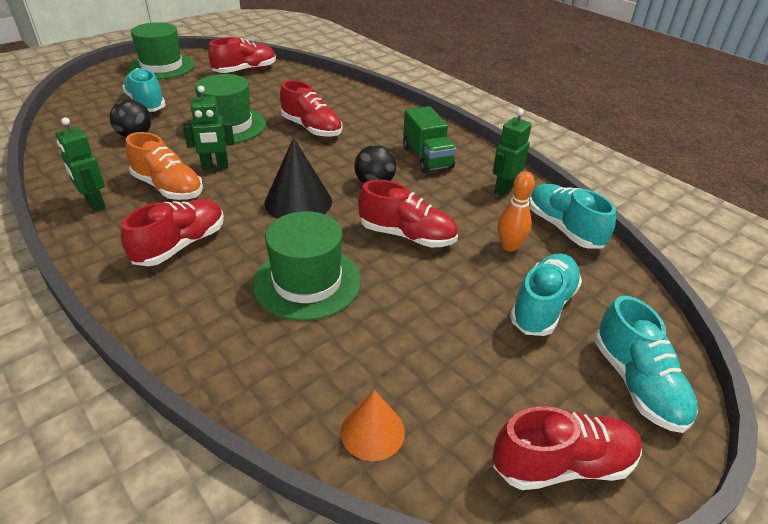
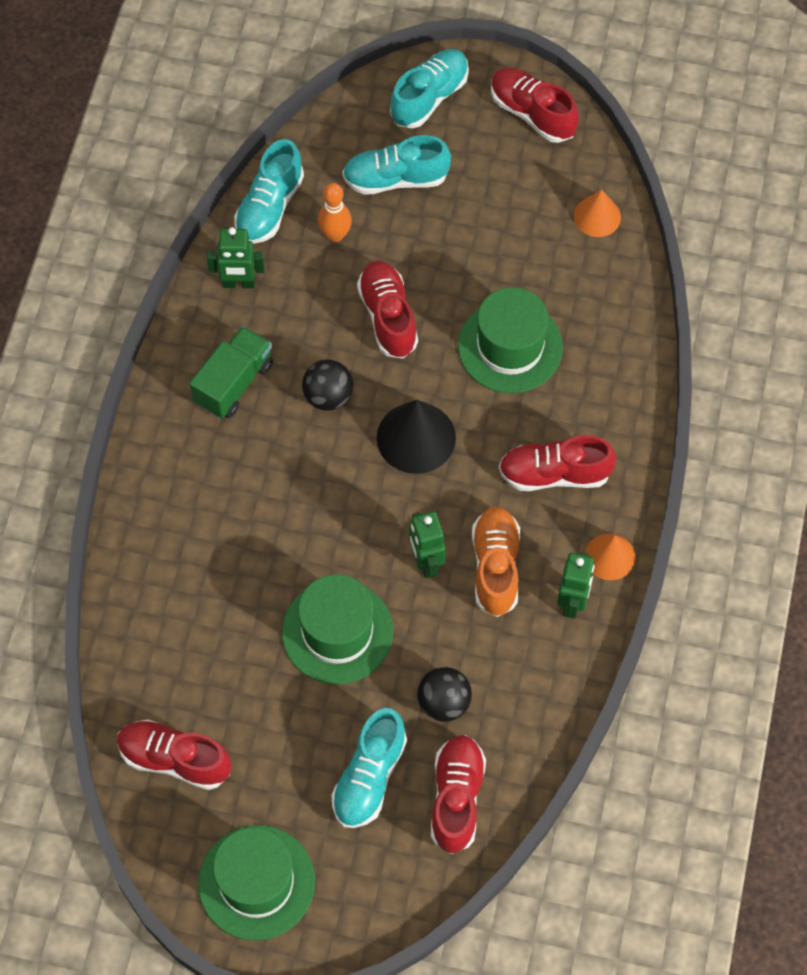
camera: 125 degrees left, 25 degrees up
green robot [183,86,234,170] -> green robot turned 150 degrees counterclockwise [409,511,446,578]
red shoe [280,80,342,137] -> red shoe moved to [431,735,486,854]
none -> orange cone [585,533,636,580]

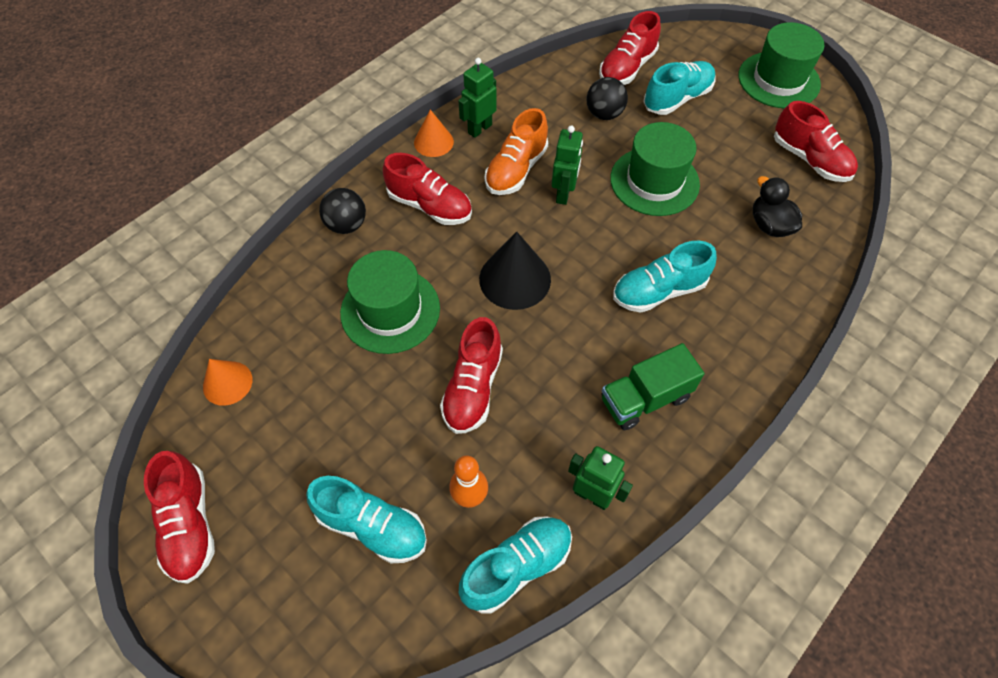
camera: 150 degrees left, 5 degrees down
black ball [302,359,353,411] -> black ball moved to [319,188,366,234]
turquoise shoe [390,49,469,128] -> turquoise shoe moved to [613,241,717,313]
none -> black duck [753,176,802,237]

